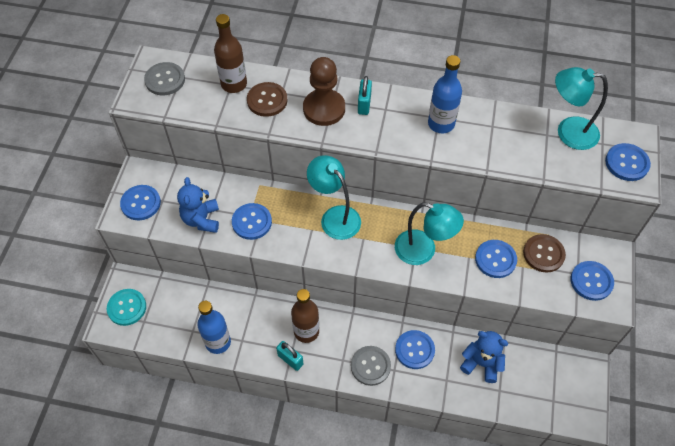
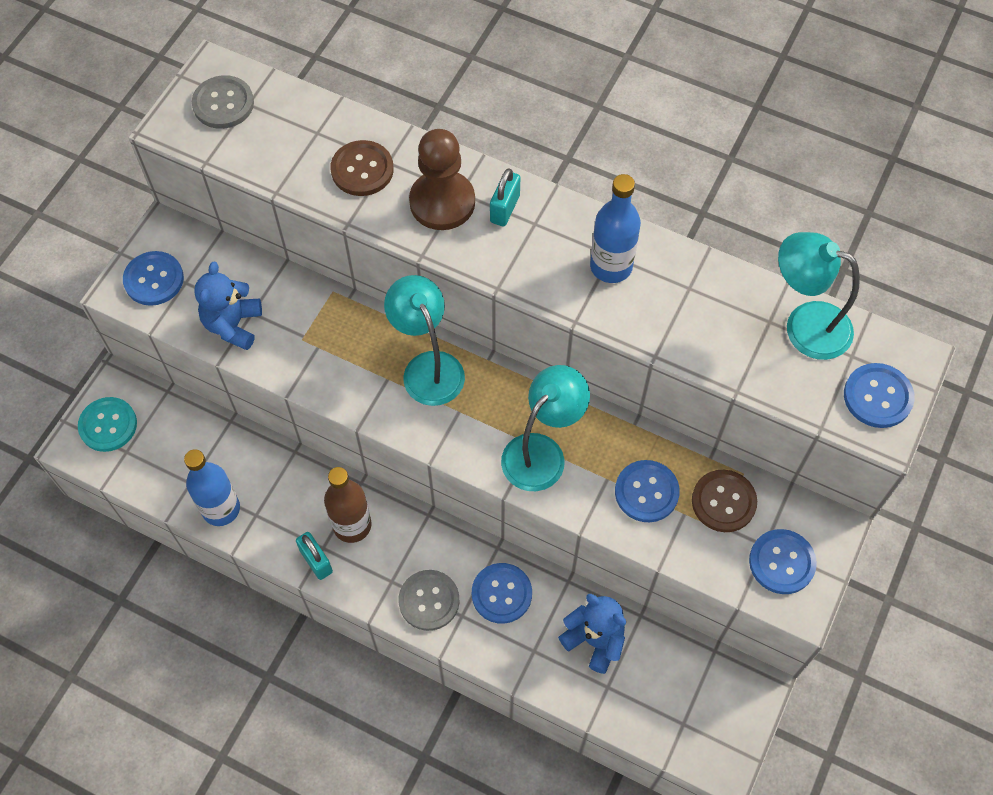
camera: 15 degrees right, 5 degrees up
brown bottle [214,14,247,93] -> none
blue button [232,203,272,240] -> none
turquoise lamp [395,203,464,265] -> turquoise lamp turned 90 degrees counterclockwise [501,365,590,491]

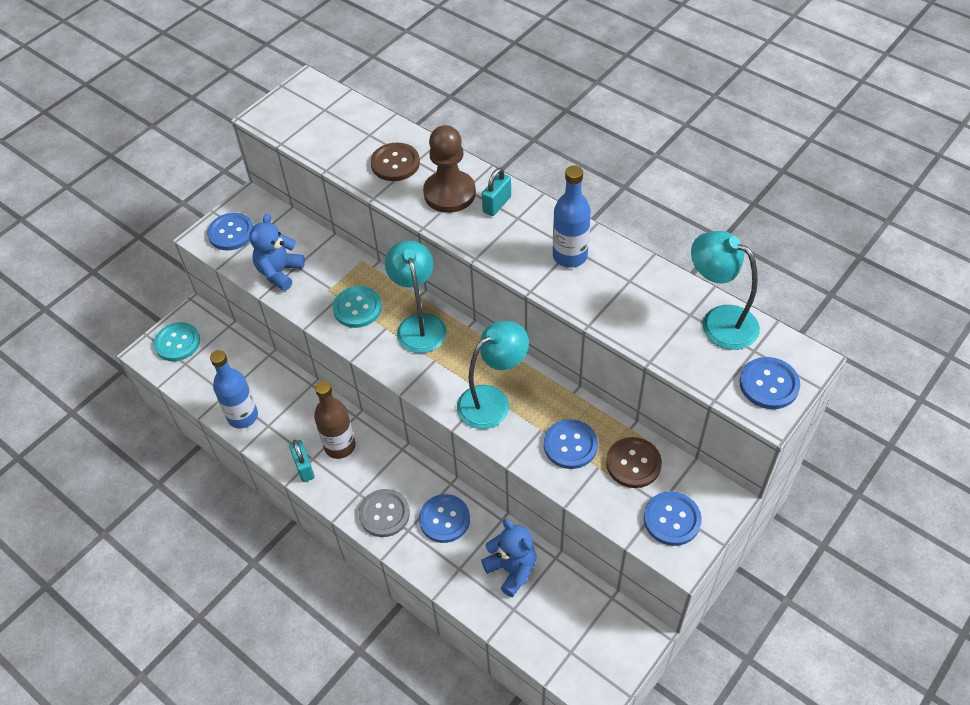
camera: 15 degrees right, 10 degrees down
grey button [192,75,254,129] -> none
none -> turquoise button [333,286,382,328]

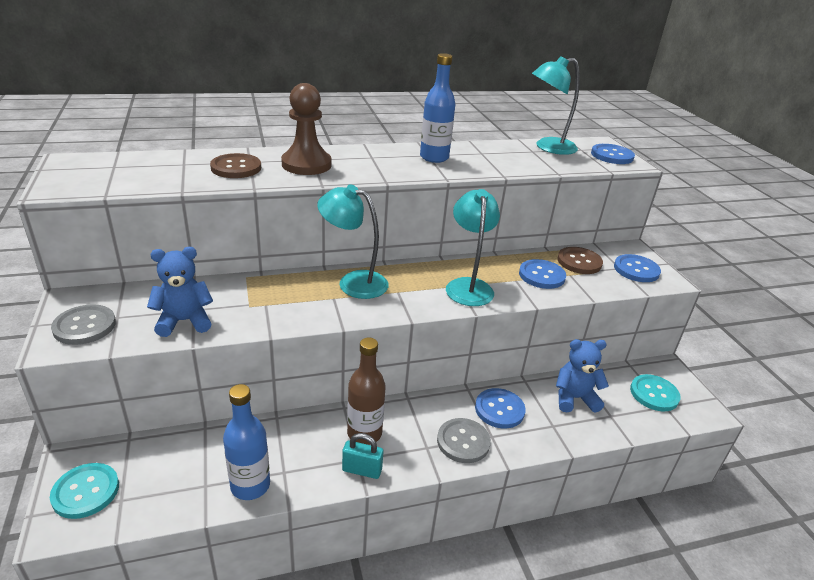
camera: 60 degrees left, 20 degrees down
blue button [207,213,254,250] -> grey button [51,304,116,345]
blue teddy bear [249,213,305,291] -> blue teddy bear turned 105 degrees clockwise [147,247,213,337]
turquoise button [333,286,382,328] -> turquoise button moved to [630,374,681,411]
turquoise padlock [482,168,511,216] -> none

